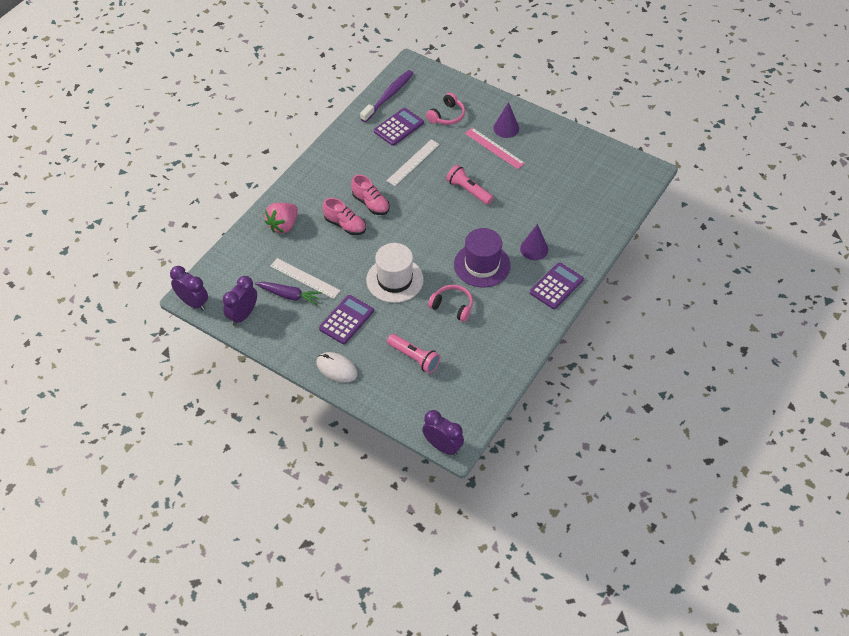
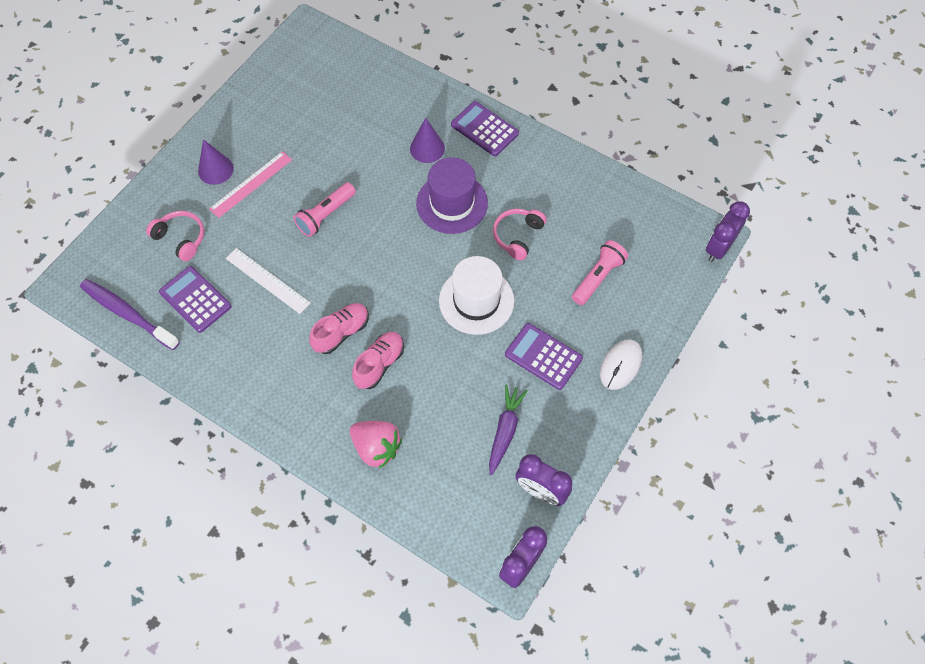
camera: 90 degrees left, 10 degrees up
white ruler [270,258,341,299] -> none

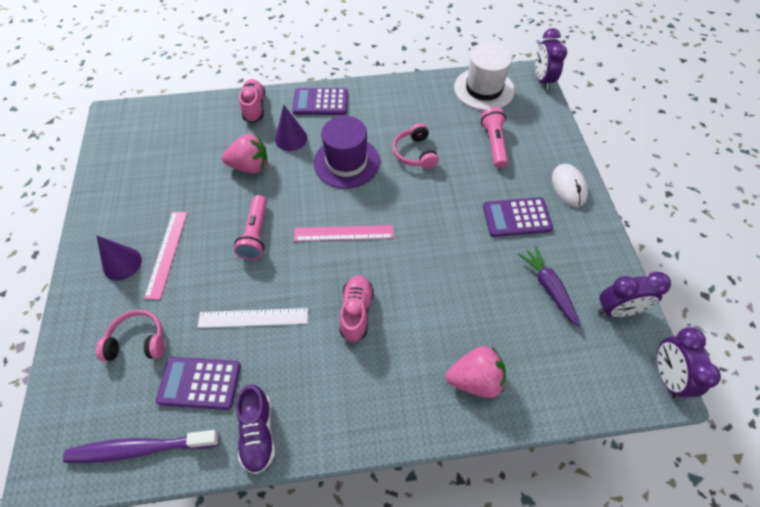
camera: 40 degrees left, 5 degrees down
pink shoe [352,332,404,389] -> pink shoe moved to [239,79,265,122]
white hat [439,256,514,335] -> white hat moved to [454,44,515,110]
none -> pink strawberry [222,134,268,174]
none -> purple shoe [236,385,275,474]
none -> pink ruler [294,225,394,241]

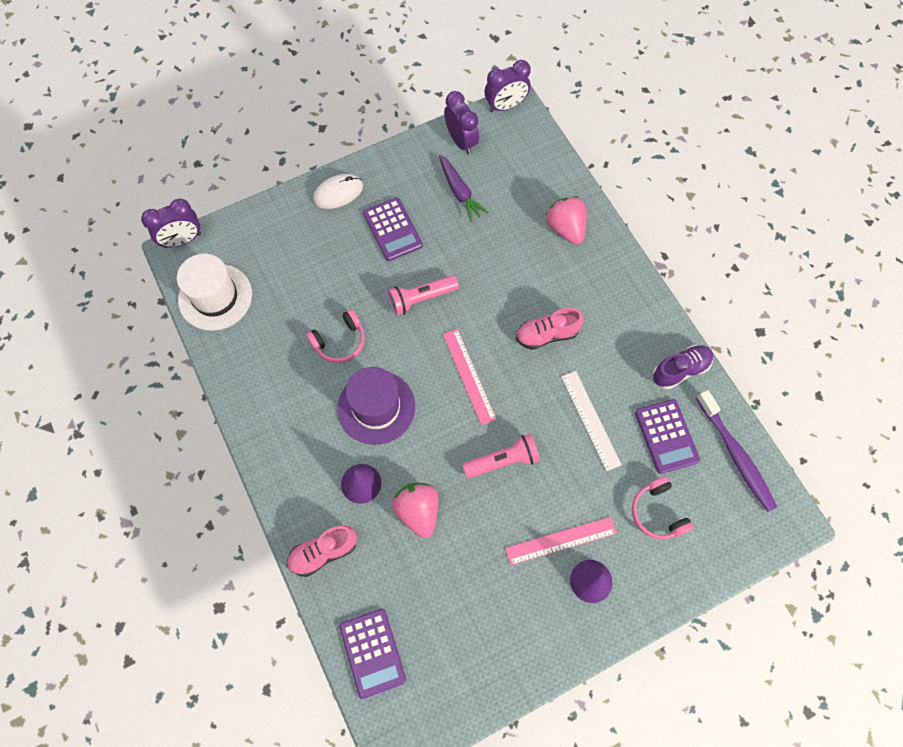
camera: 110 degrees left, 10 degrees up
purple calculator [292,88,348,115] -> purple calculator moved to [339,609,406,699]
pink flashlight [481,107,508,168] -> pink flashlight moved to [388,275,459,315]
purple carrot [518,246,580,327] -> purple carrot turned 75 degrees counterclockwise [439,155,488,222]

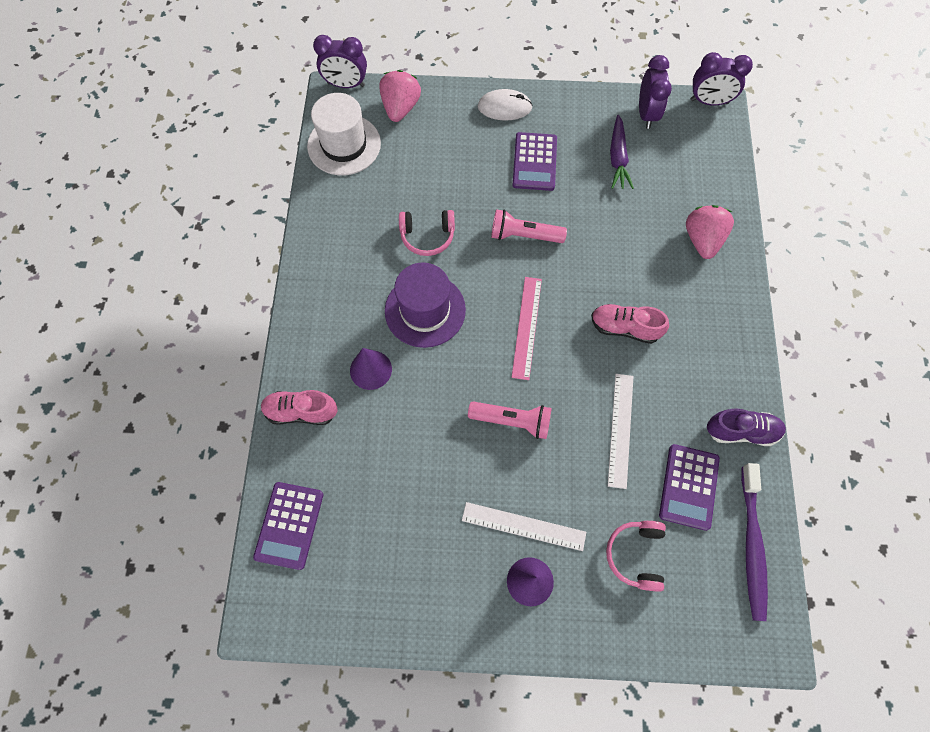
camera: 30 degrees right, 0 degrees up
pink strawberry [392,483,439,538] -> pink strawberry moved to [379,70,421,122]
pink ruler [505,517,617,565] -> white ruler [462,502,586,551]

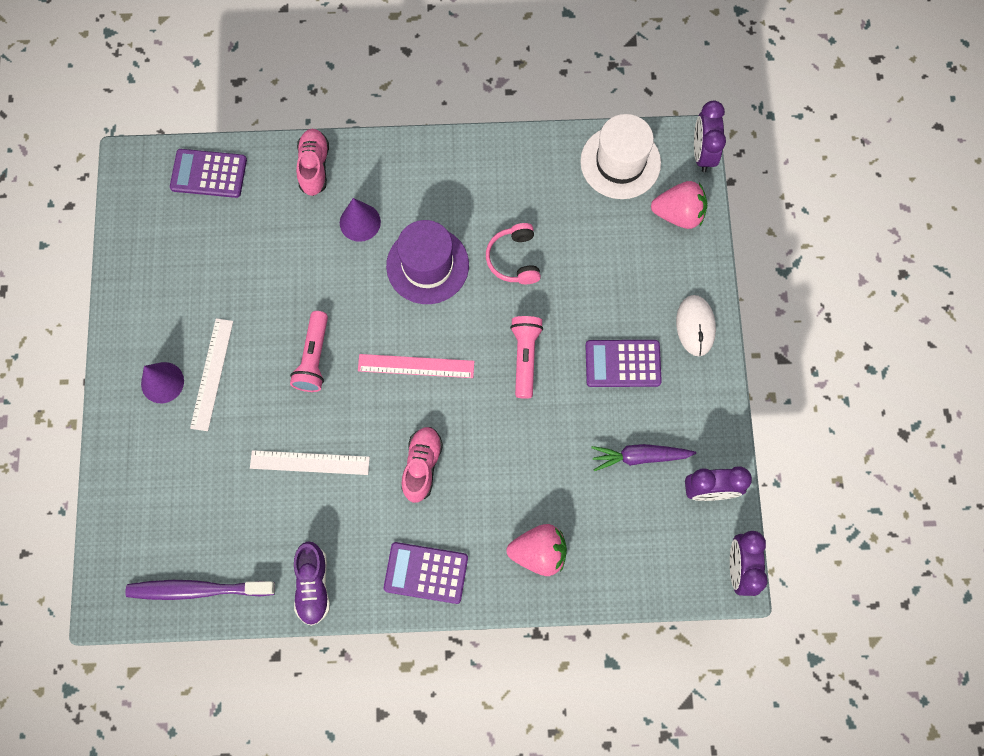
camera: 85 degrees right, 5 degrees up
pink headphones [606,521,666,592] -> none
purple calculator [659,444,720,531] -> purple calculator moved to [384,542,468,604]

